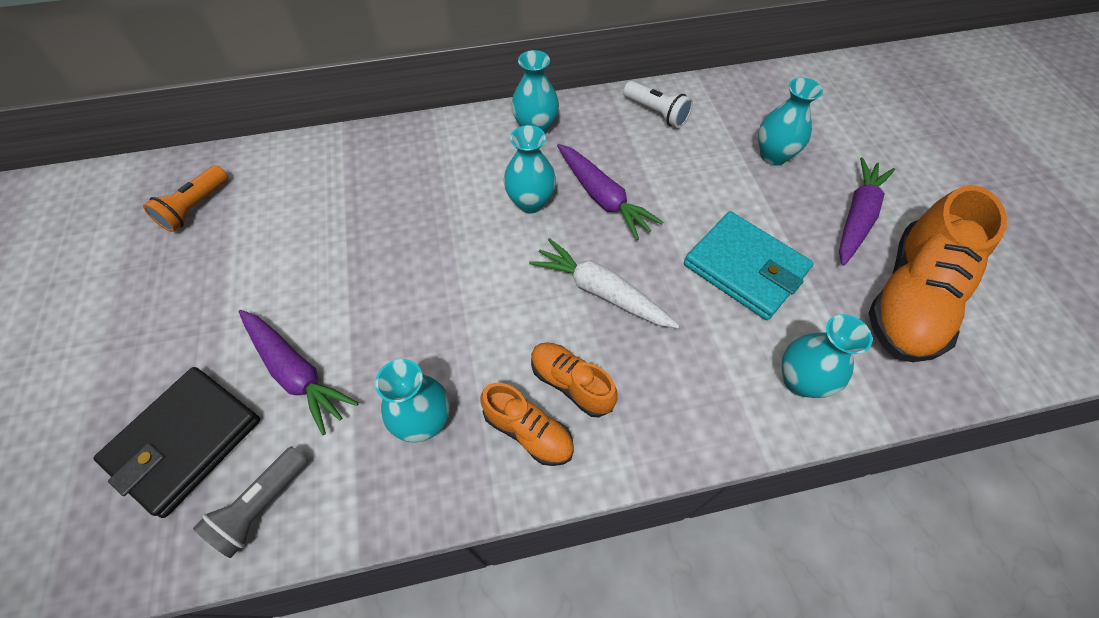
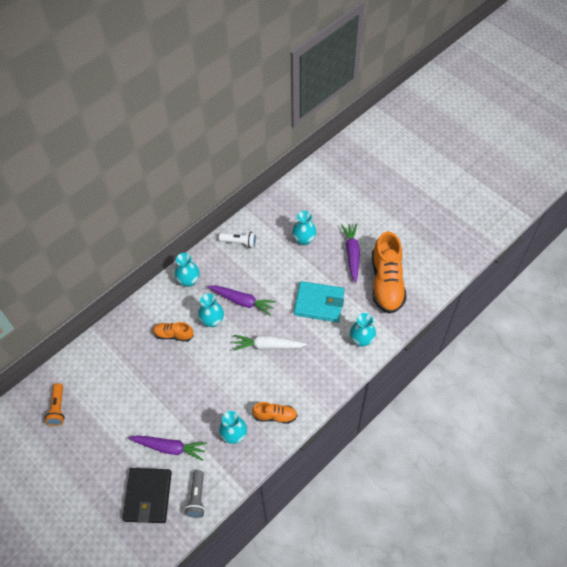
camera: 30 degrees left, 0 degrees up
orange shoe [531,342,618,417] -> orange shoe moved to [153,322,194,342]

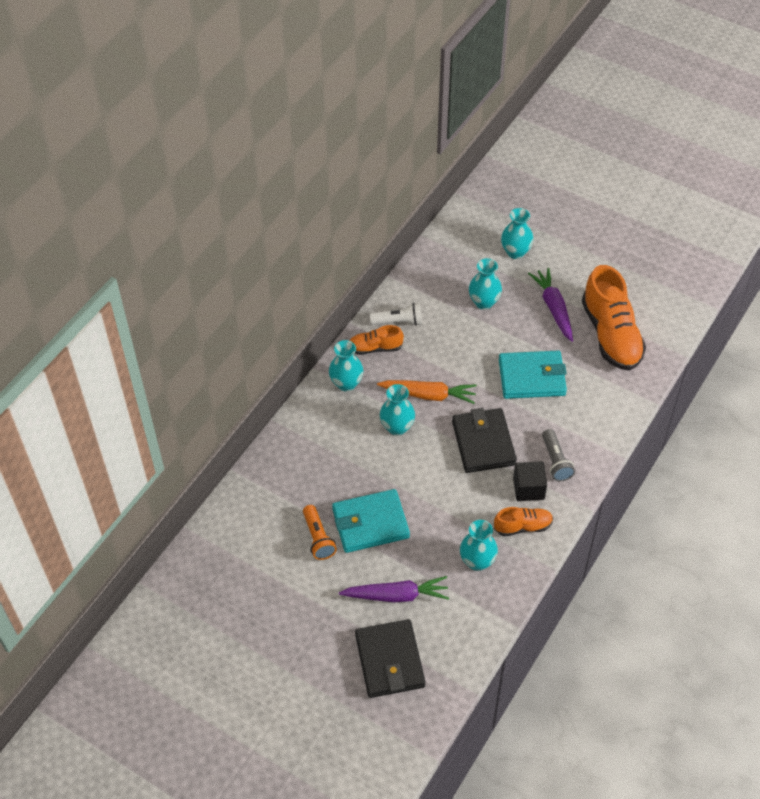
camera: 15 degrees left, 5 degrees down
orange flashlight [45,383,65,426] -> orange flashlight moved to [303,505,337,560]
orange shoe [153,322,194,342] -> orange shoe moved to [350,325,404,355]
grey flashlight [185,470,205,518] -> grey flashlight moved to [542,429,575,482]
purple carrot [208,285,276,316] -> orange carrot [377,380,477,404]
white carrot [233,335,308,351] -> black wallet [452,408,517,473]
turquoise vase [350,313,376,347] -> turquoise vase moved to [501,208,534,259]
none -> turquoise wallet [332,489,410,553]
none -> black cube [513,461,547,501]

